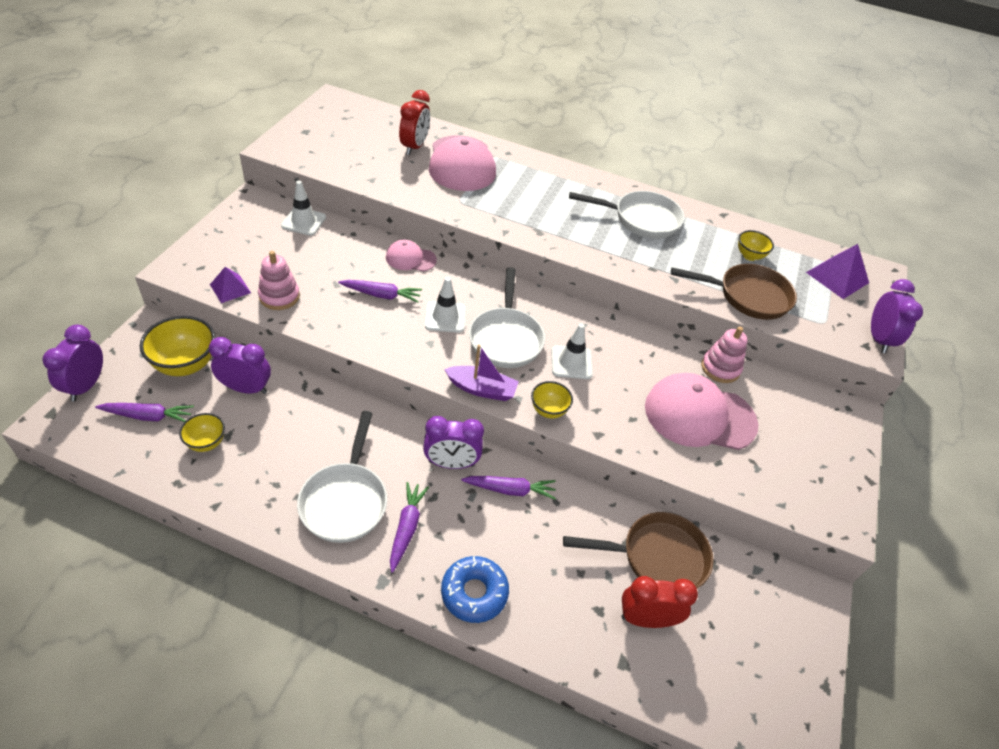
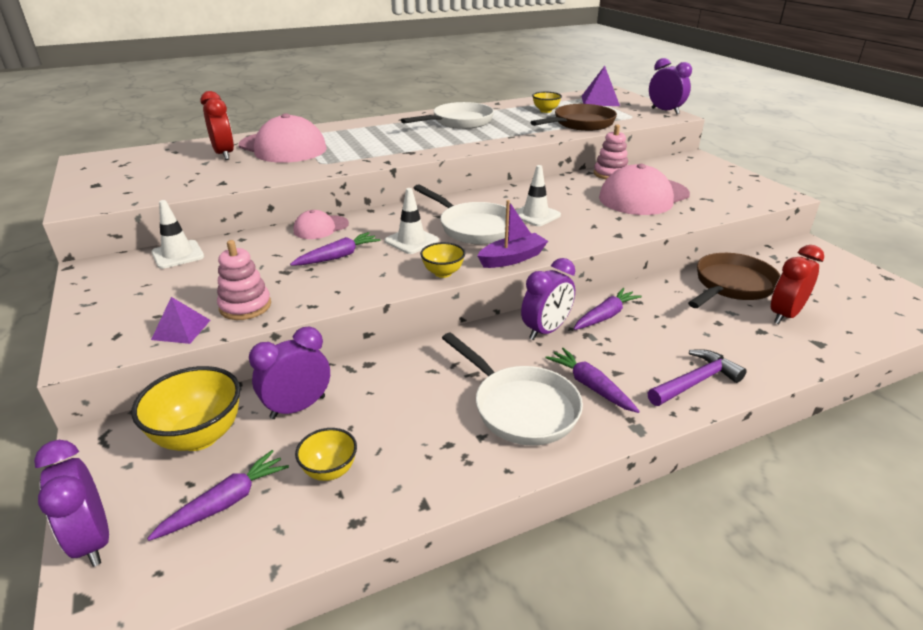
camera: 40 degrees left, 15 degrees down
blue donut [441,556,509,623] -> purple hammer [648,349,747,406]
yellow bowl [531,381,573,418] -> yellow bowl moved to [420,242,465,278]

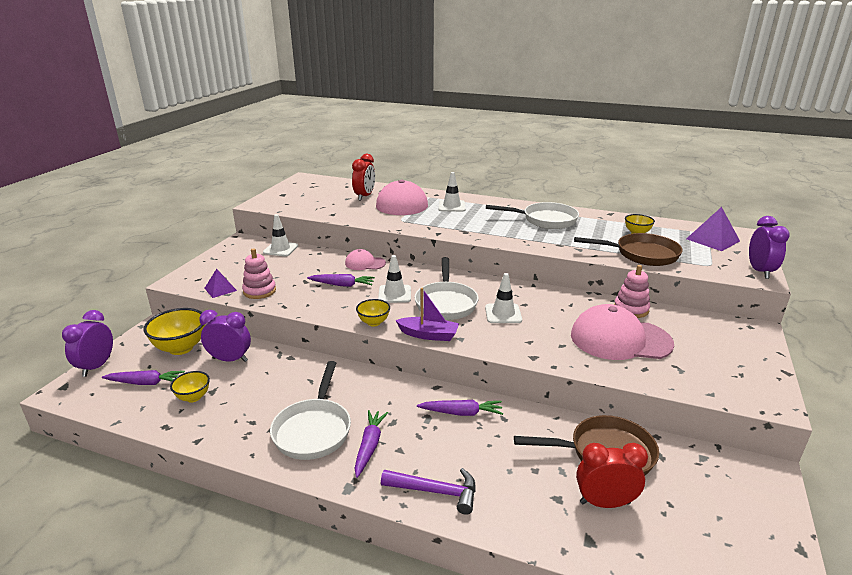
camera: 45 degrees right, 5 degrees down
purple clock [521,258,575,340] -> none
none -> white traffic cone [439,172,465,212]

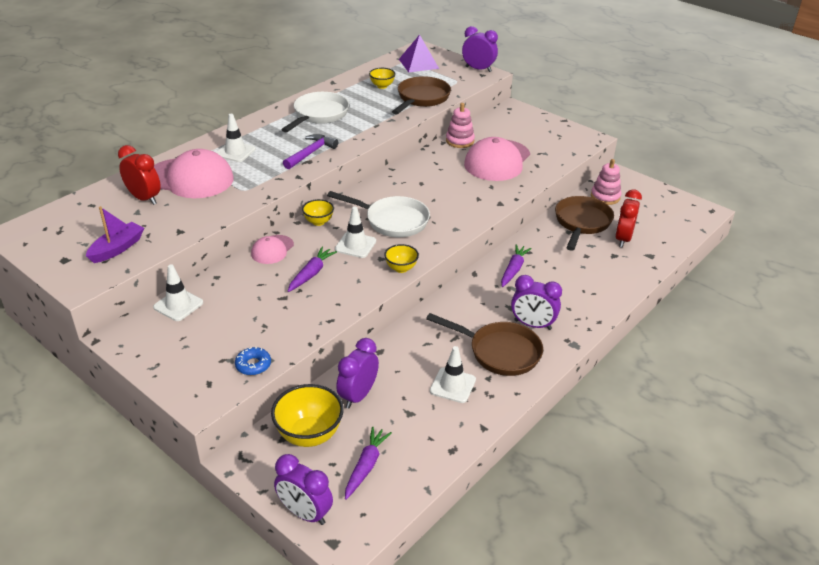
camera: 70 degrees left, 10 degrees up
yellow bowl [170,371,210,403] -> yellow bowl moved to [302,199,334,226]
purple pyramid [205,269,237,298] -> blue donut [235,347,271,375]
pink stacking toy [242,248,276,299] -> pink stacking toy moved to [591,159,621,205]
white pan [270,361,351,460] -> brown pan [426,313,543,376]
purple carrot [354,410,388,478] -> purple clock [511,275,562,330]
purple hammer [381,468,476,515] -> purple hammer moved to [283,134,338,170]
purple boat [395,288,459,341] -> purple boat moved to [86,206,144,263]
white traffic cone [485,273,522,323] -> white traffic cone moved to [430,346,476,403]

